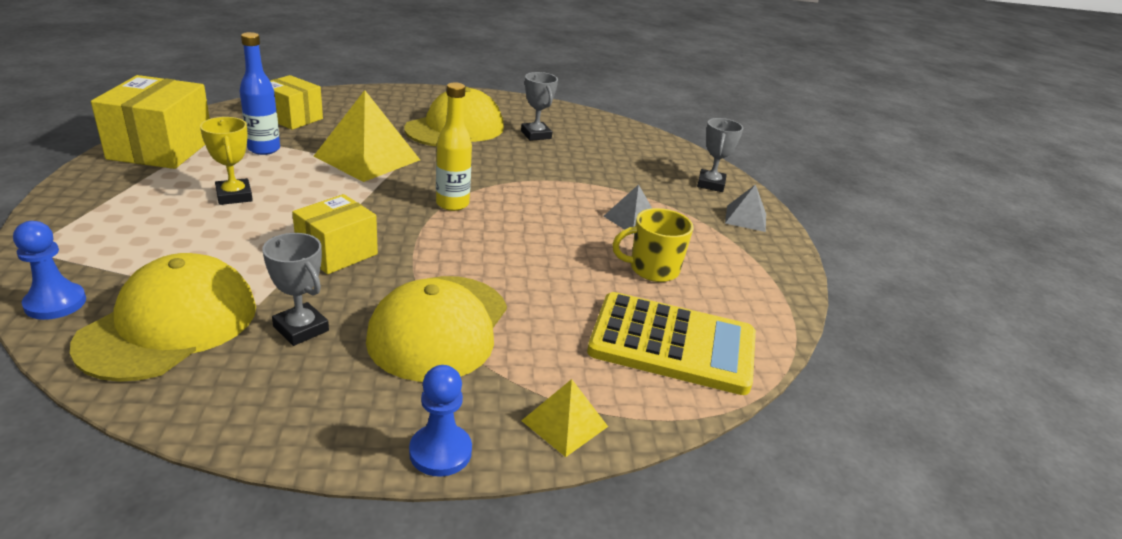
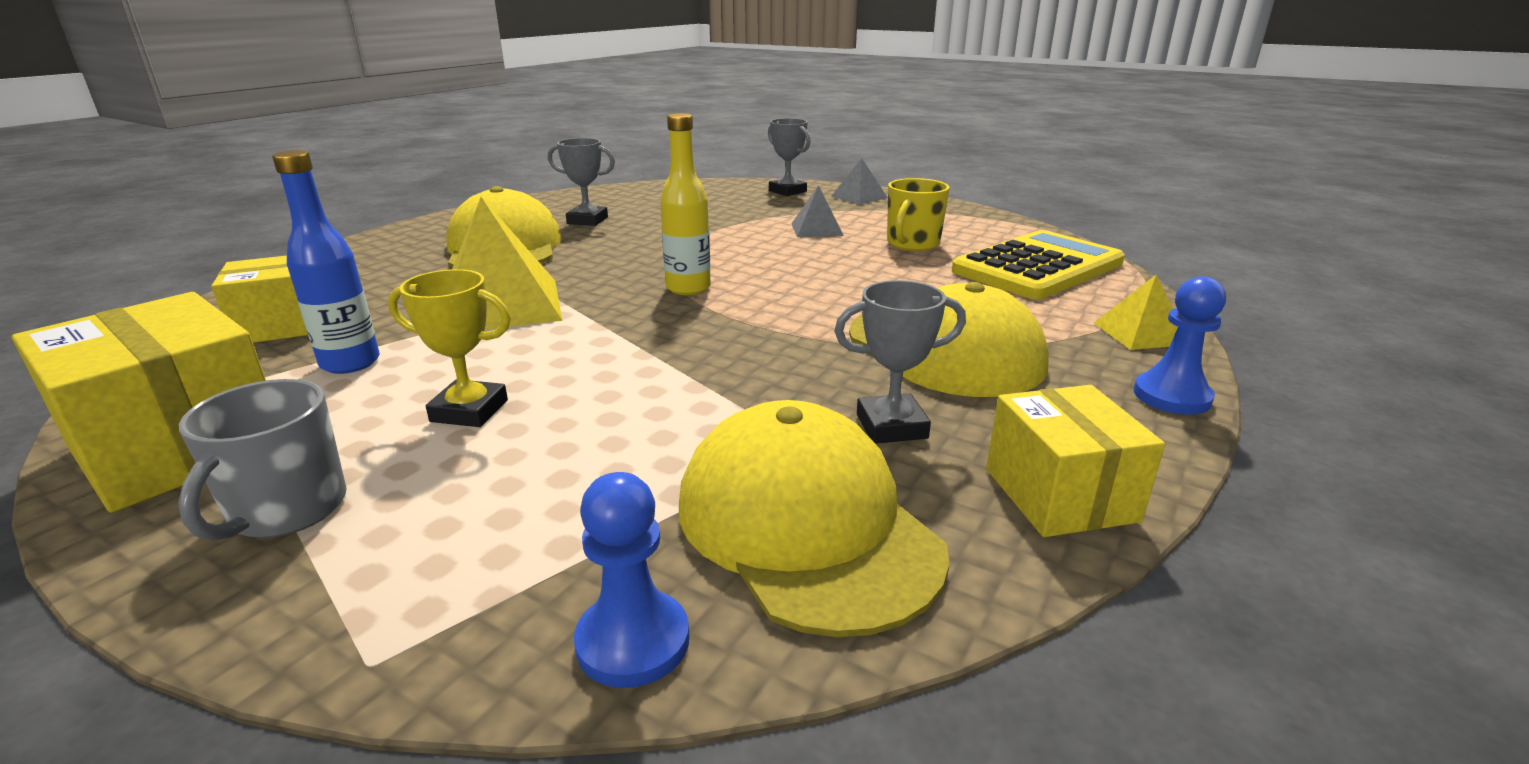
camera: 50 degrees left, 5 degrees down
yellow box [292,194,378,274] -> yellow box moved to [986,385,1165,537]
none -> grey mug [178,379,346,541]

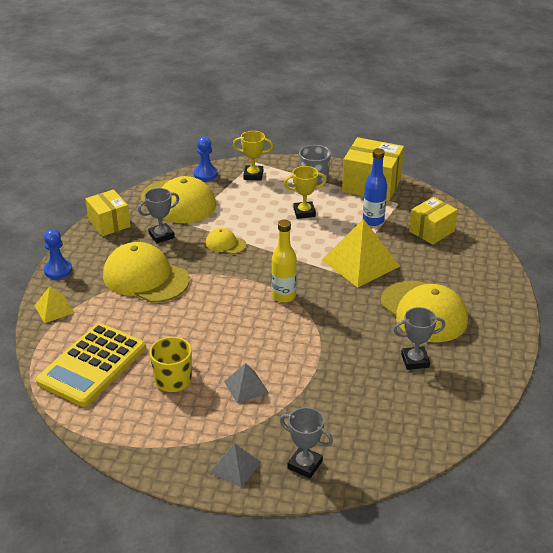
camera: 160 degrees right, 10 degrees up
none -> yellow cap [206,228,246,254]
none -> yellow trophy [233,131,273,181]

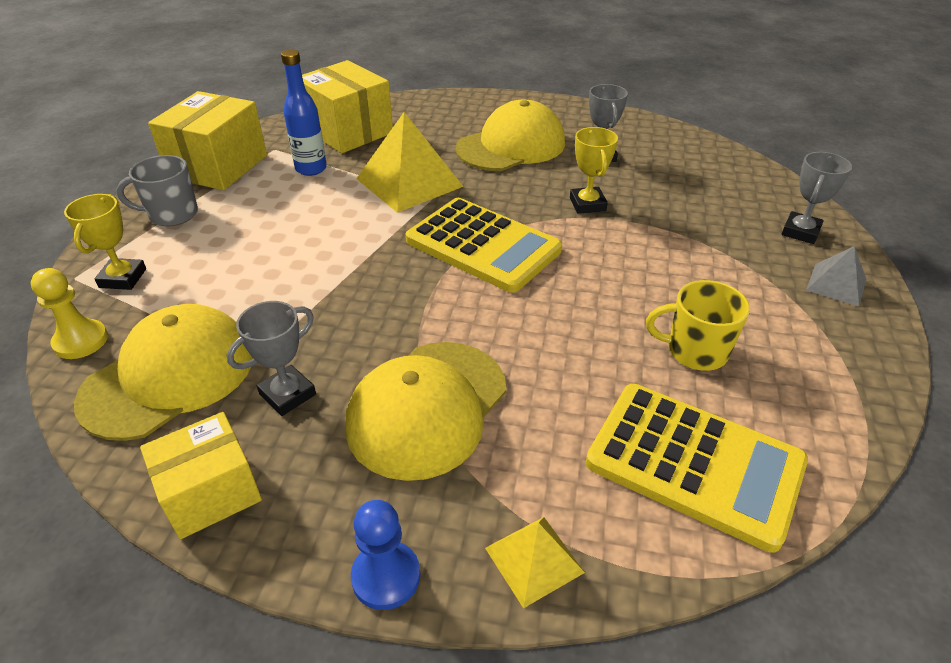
camera: 90 degrees left, 5 degrees up
grey trophy [138,188,179,243] -> grey trophy turned 75 degrees clockwise [227,301,316,416]
blue pawn [194,137,218,181] -> yellow pawn [31,268,108,359]
yellow cap [206,228,246,254] -> none
grey pyramid [224,363,269,404] -> none
yellow bottle [272,219,297,303] -> yellow calculator [406,198,562,293]
yellow trophy [284,166,327,219] -> yellow trophy moved to [570,127,618,214]
yellow box [409,197,458,245] -> yellow box [302,60,393,153], size x1.54

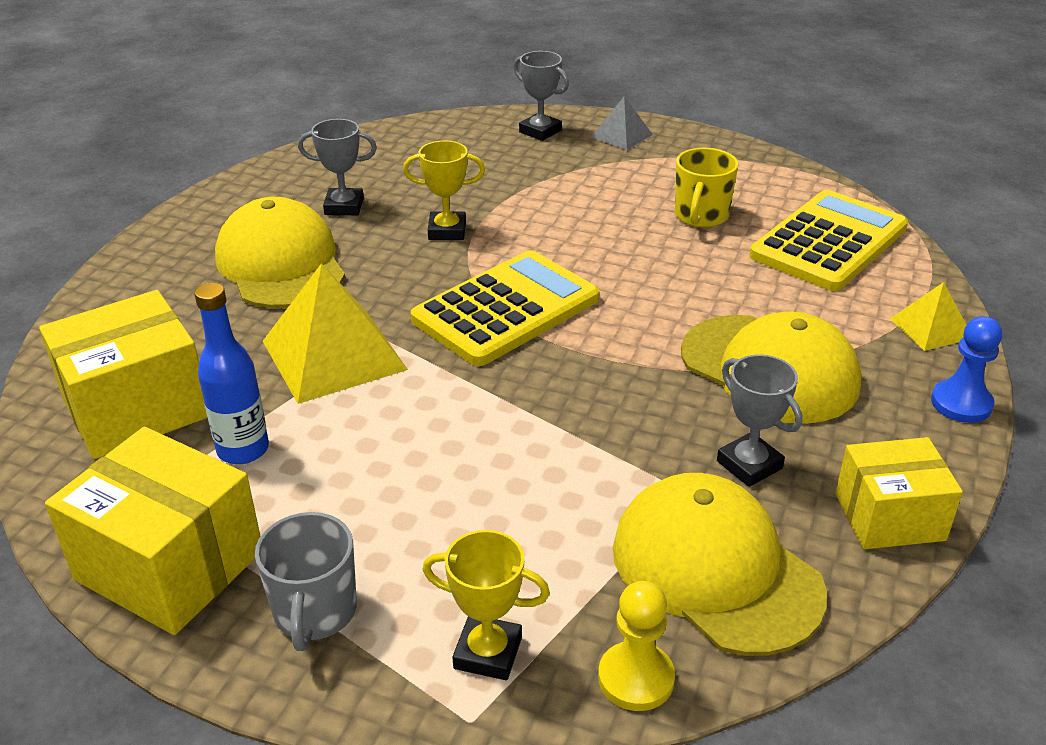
camera: 80 degrees left, 5 degrees down
yellow box [140,412,262,539] -> yellow box turned 75 degrees counterclockwise [835,437,963,549]

